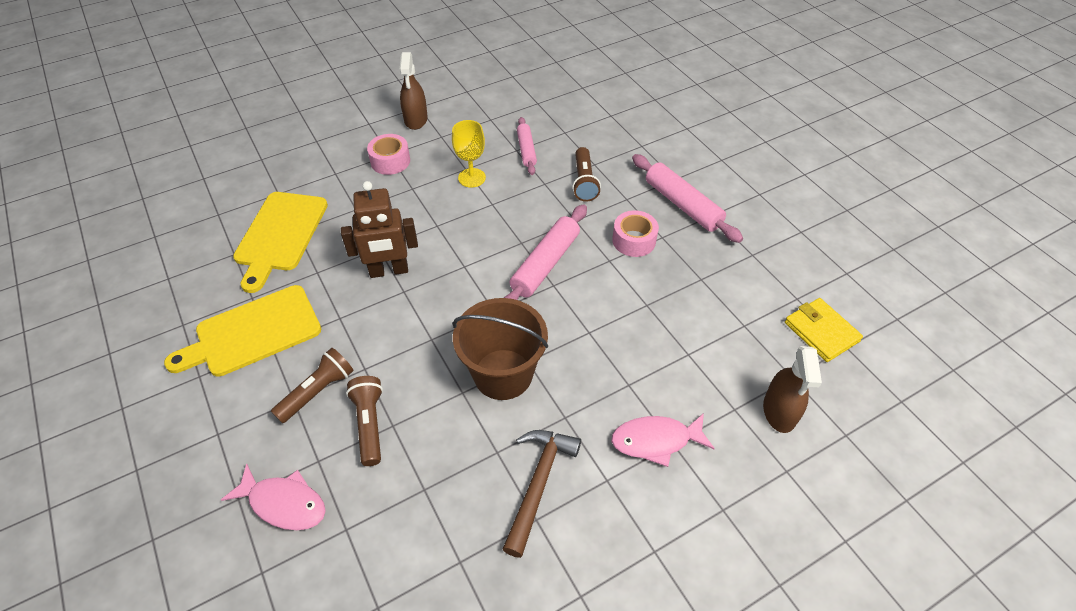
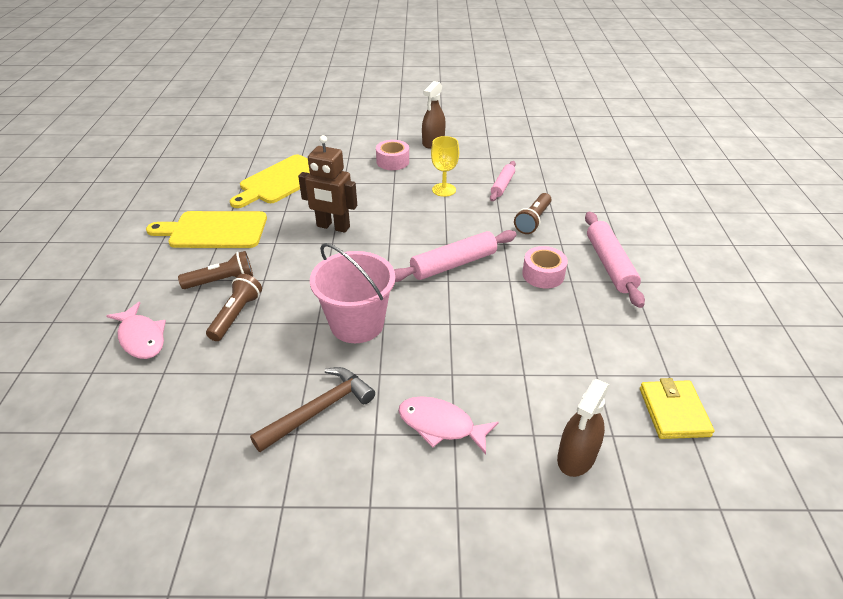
camera: 30 degrees right, 10 degrees down
brown bucket [453,298,548,400] -> pink bucket [310,243,395,343]

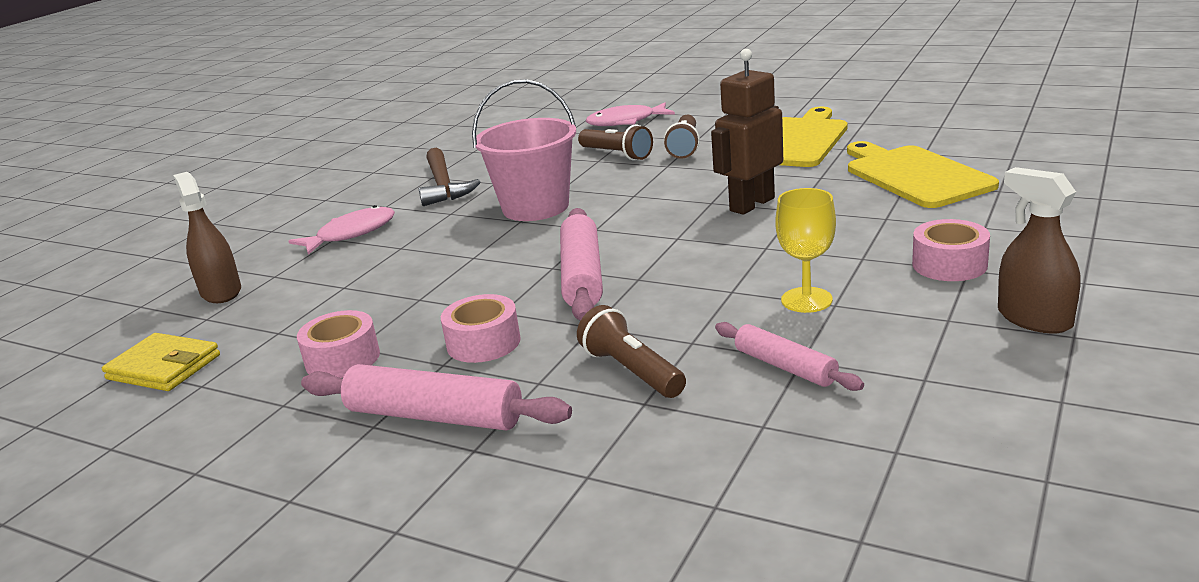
camera: 120 degrees right, 15 degrees down
none -> pink tape [297,310,380,378]

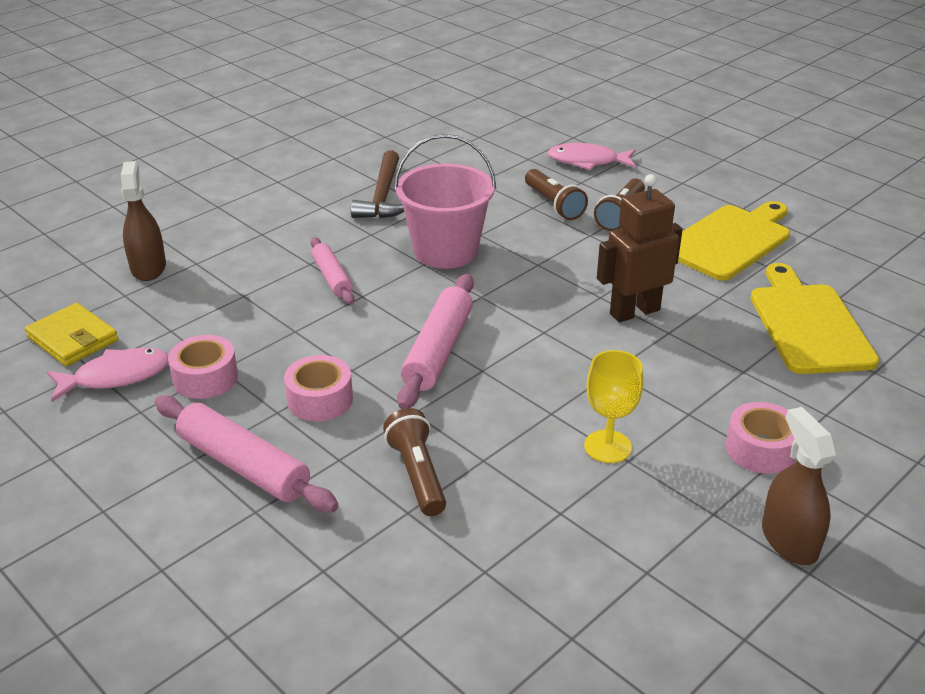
camera: 15 degrees right, 10 degrees up
pink fish [288,205,395,255] -> pink fish moved to [47,348,169,402]
pink rolling pin [715,322,864,391] -> pink rolling pin moved to [310,237,355,305]

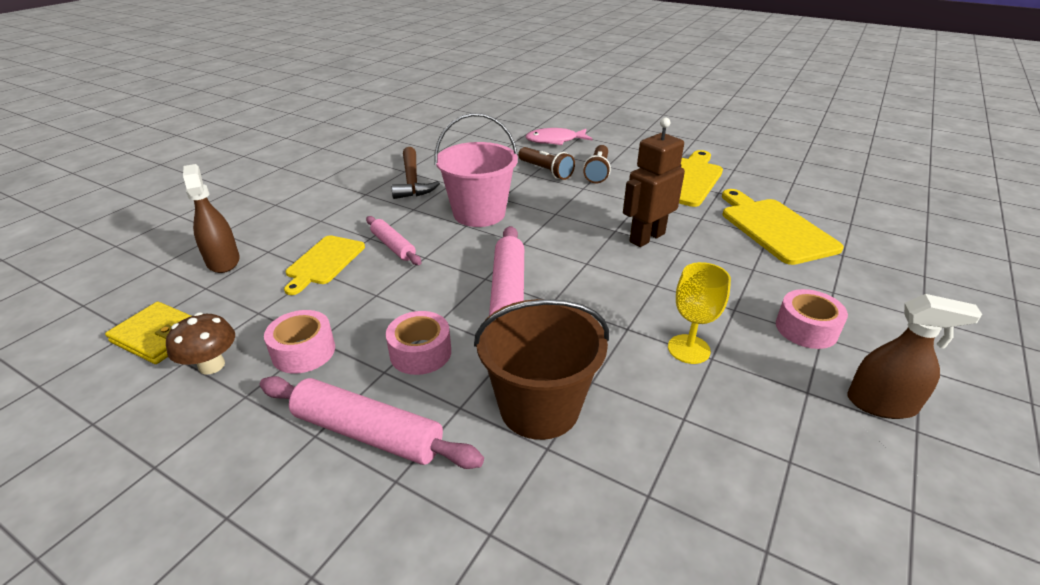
camera: 15 degrees left, 0 degrees up
pink fish [47,348,169,402] -> brown mushroom [166,312,235,374]
brown flashlight [383,408,446,516] -> brown bucket [474,299,609,440]
brown spray bottle [762,407,837,565] -> brown spray bottle turned 135 degrees clockwise [847,294,982,419]
none -> yellow cutting board [284,235,365,295]

